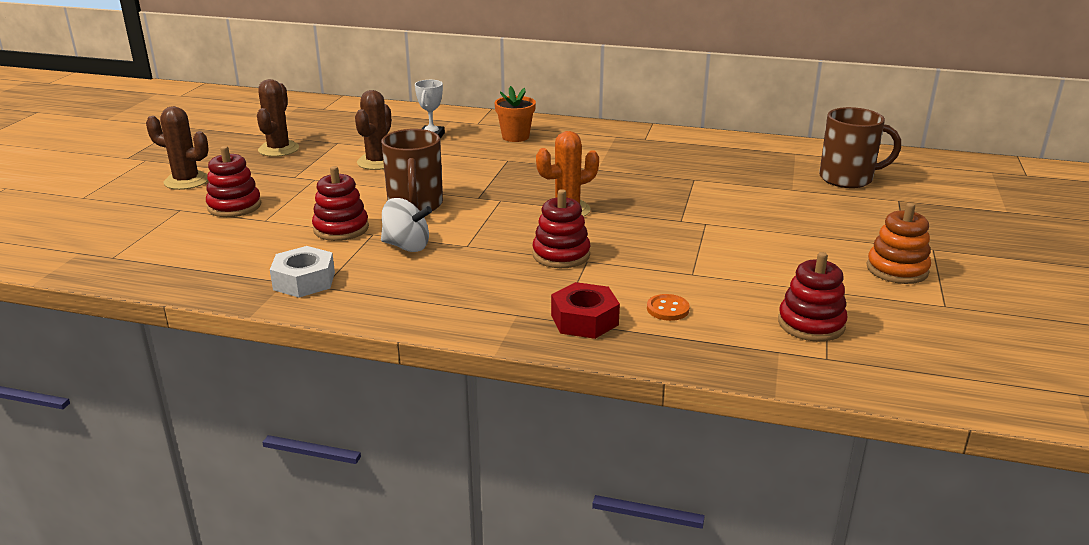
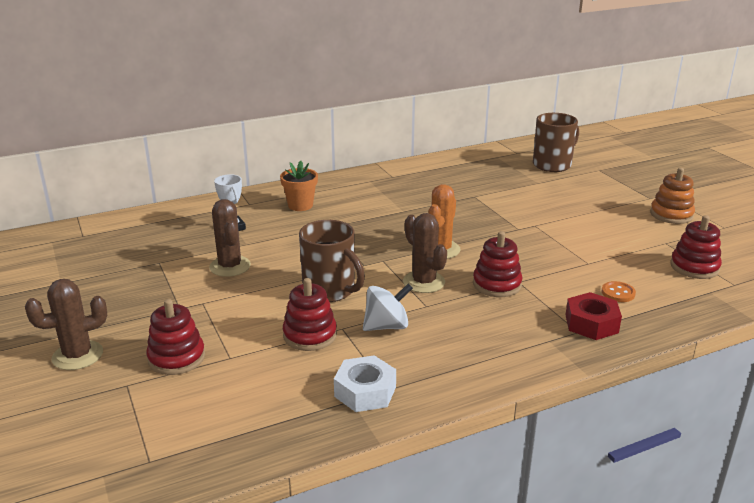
camera: 40 degrees left, 0 degrees up
brown cactus [257,79,299,157] -> brown cactus moved to [403,213,447,293]

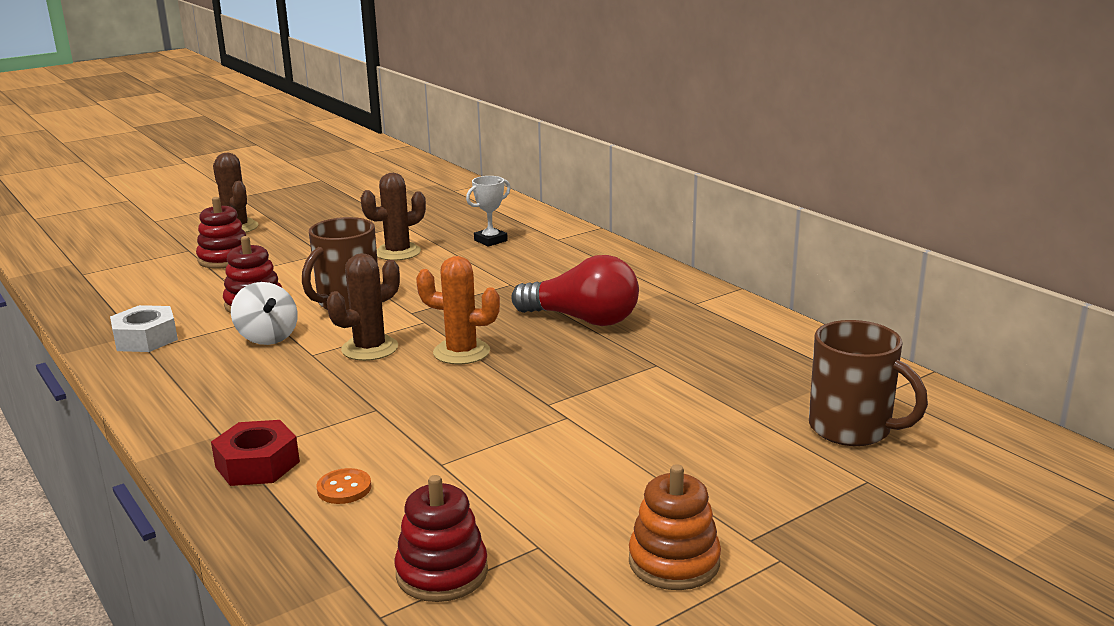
camera: 80 degrees right, 5 degrees down
orange flower pot [280,161,318,211] -> none
red stacking toy [473,231,523,297] -> none
none -> red light bulb [511,255,639,326]

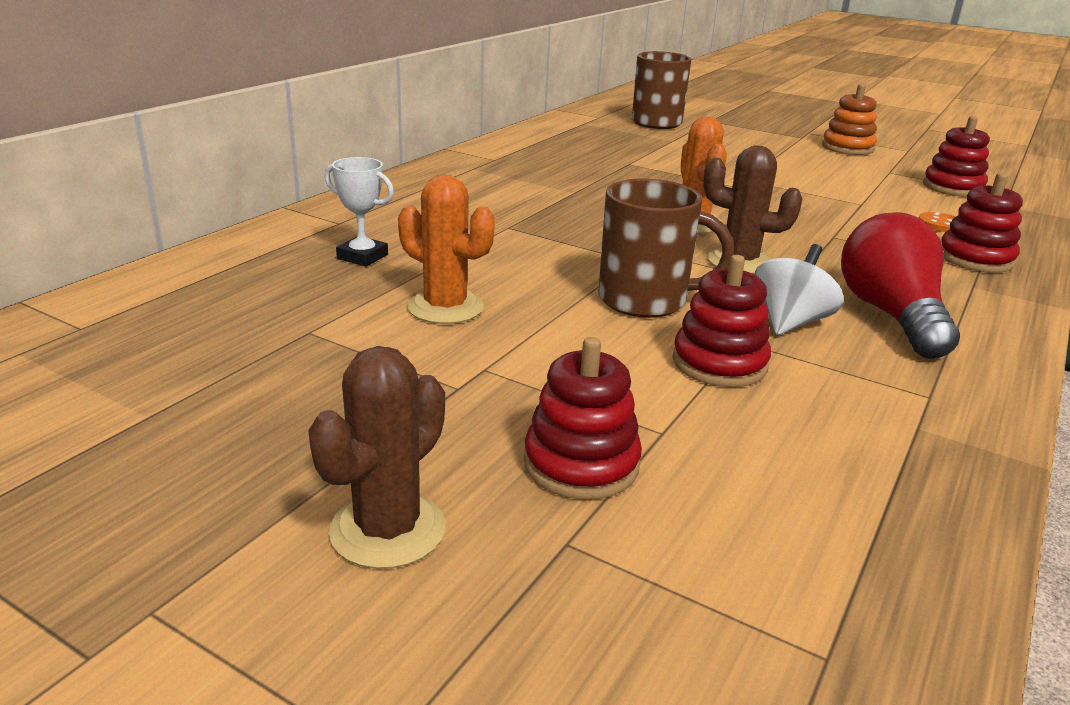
camera: 115 degrees left, 5 degrees up
white nut [110,305,178,352] -> none
red nut [211,420,300,486] -> red stacking toy [942,173,1023,273]
brown cactus [361,173,426,261] -> orange cactus [398,174,495,324]
red light bulb [511,255,639,326] -> red light bulb moved to [841,212,960,359]

